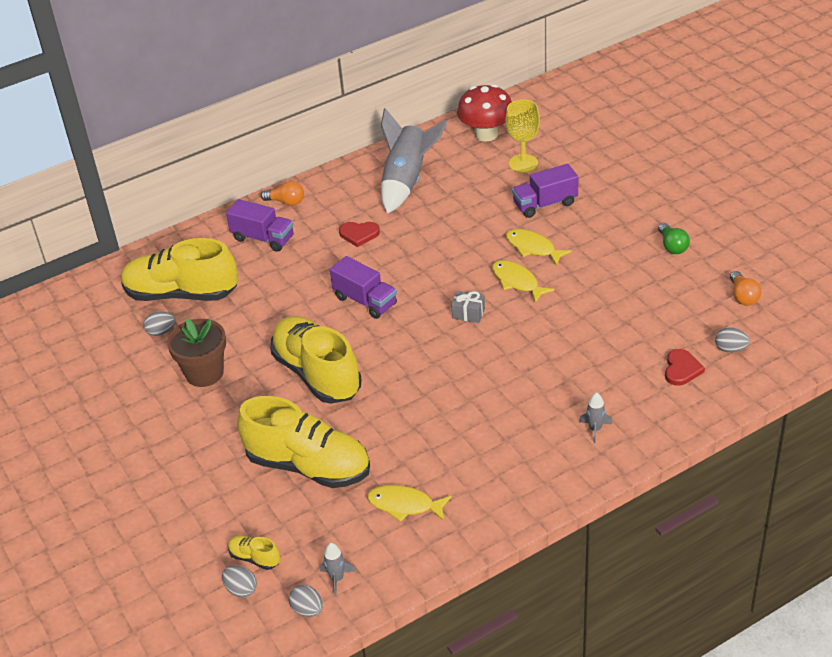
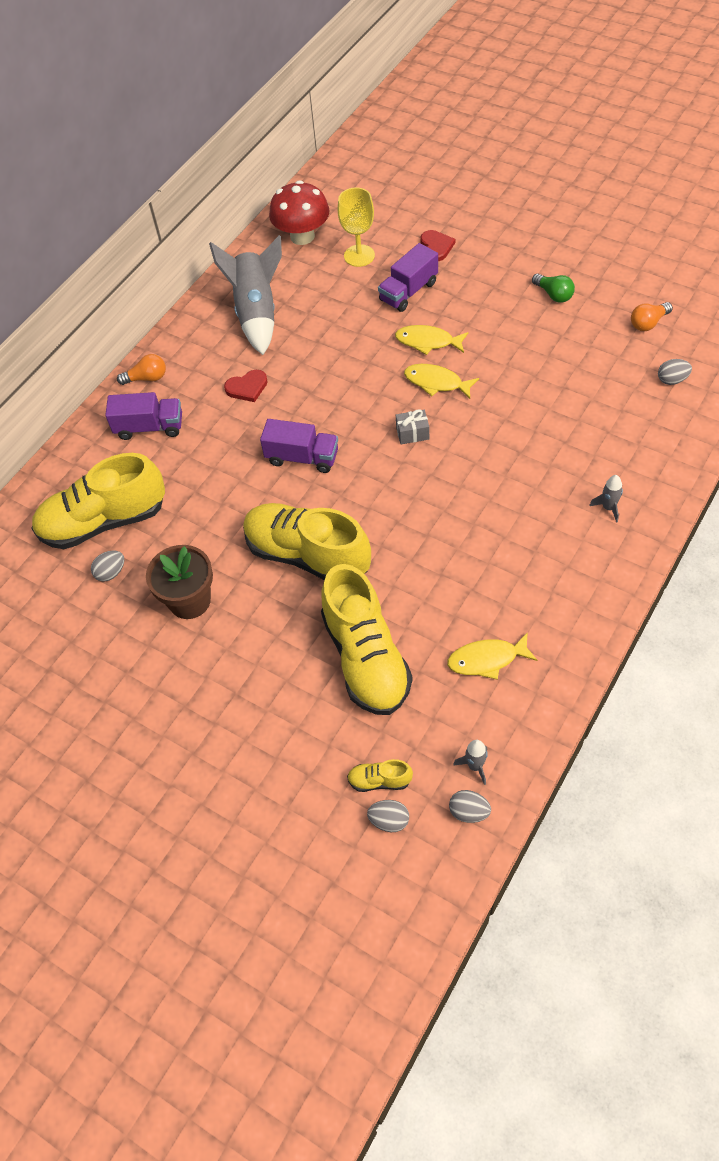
camera: 25 degrees left, 15 degrees up
yellow shoe [237,396,370,488] -> yellow shoe turned 75 degrees clockwise [321,564,412,715]
red heart [665,349,705,386] -> red heart moved to [420,230,455,261]
orange light bulb [730,271,761,306] -> orange light bulb turned 90 degrees clockwise [631,302,673,331]

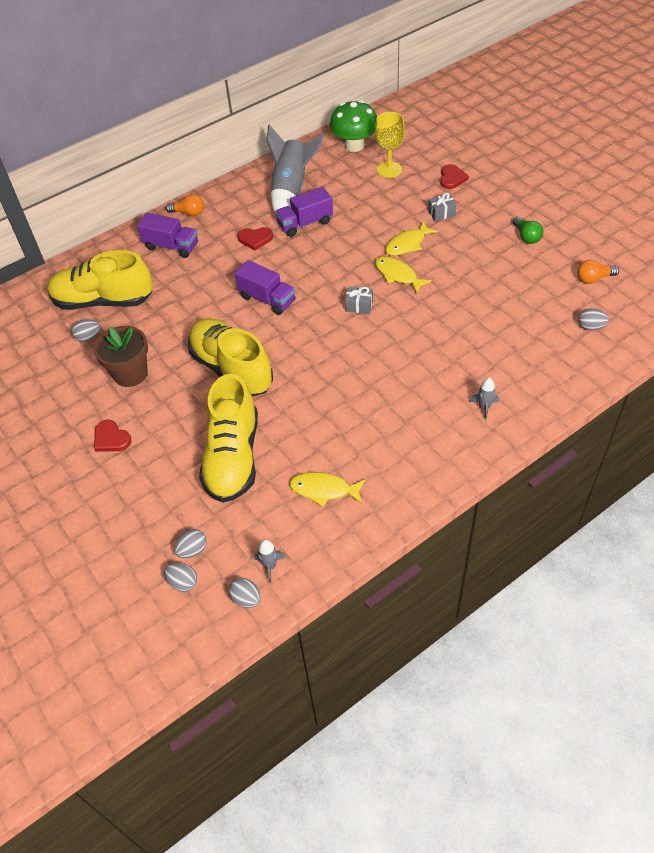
camera: 20 degrees right, 5 degrees down
red mushroom [269,180,330,245] -> green mushroom [330,100,377,152]
yellow shoe [347,759,413,792] -> grey egg [174,529,207,558]
purple truck [378,243,438,312] -> purple truck moved to [275,187,333,237]
yellow fish [395,325,468,355] -> yellow fish turned 75 degrees counterclockwise [385,221,438,256]
none -> red heart [94,420,131,452]
none -> grey gift [428,193,457,222]

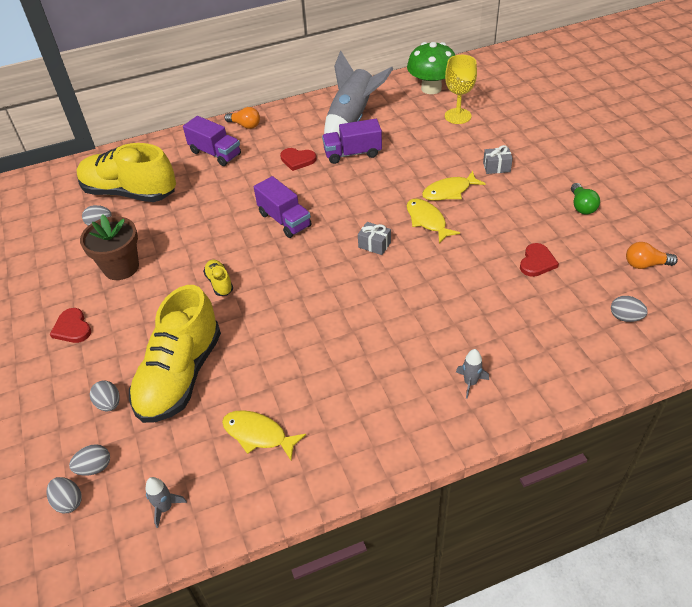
camera: 15 degrees right, 5 degrees down
yellow shoe [188,318,273,397] -> yellow shoe [203,260,233,296], size x0.41
grey egg [229,578,261,608] -> grey egg moved to [90,381,120,411]
red heart [440,164,469,189] -> red heart moved to [520,243,559,277]

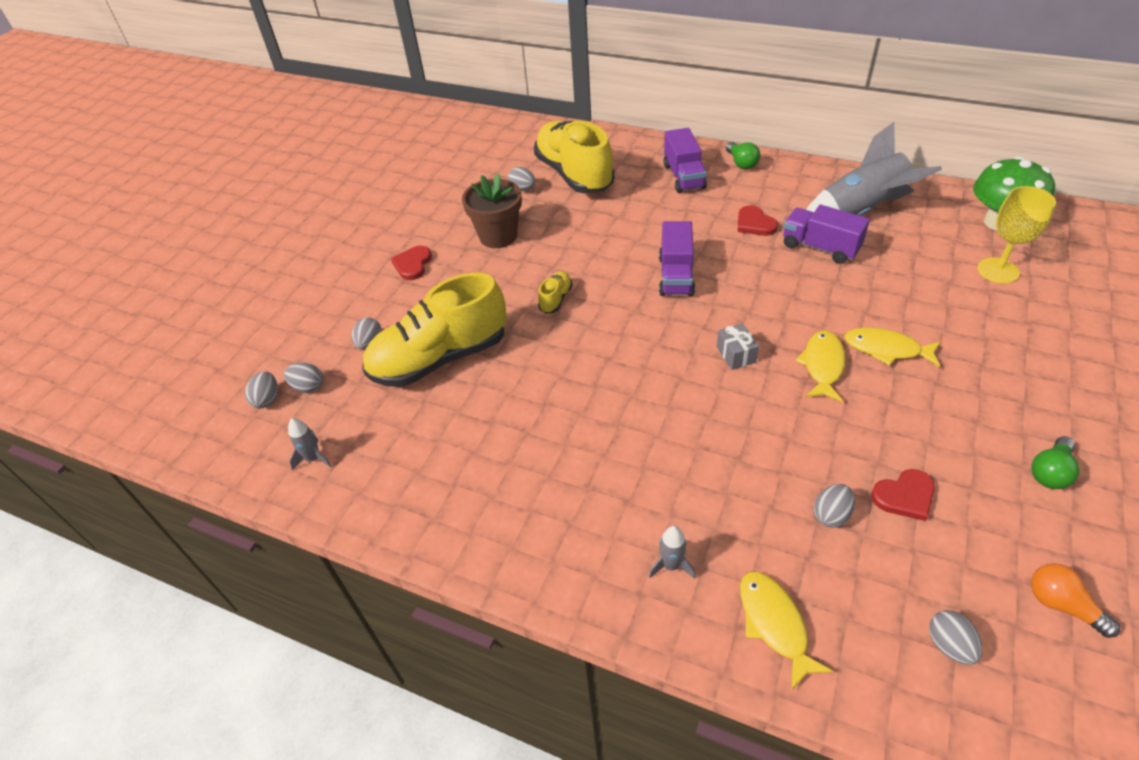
camera: 45 degrees right, 0 degrees up
yellow fish [222,410,306,460] -> yellow fish moved to [740,571,833,689]
orange light bulb [225,107,260,129] -> green light bulb [726,142,760,170]
grey gift [483,145,513,174] -> none
none -> grey egg [814,484,855,528]

